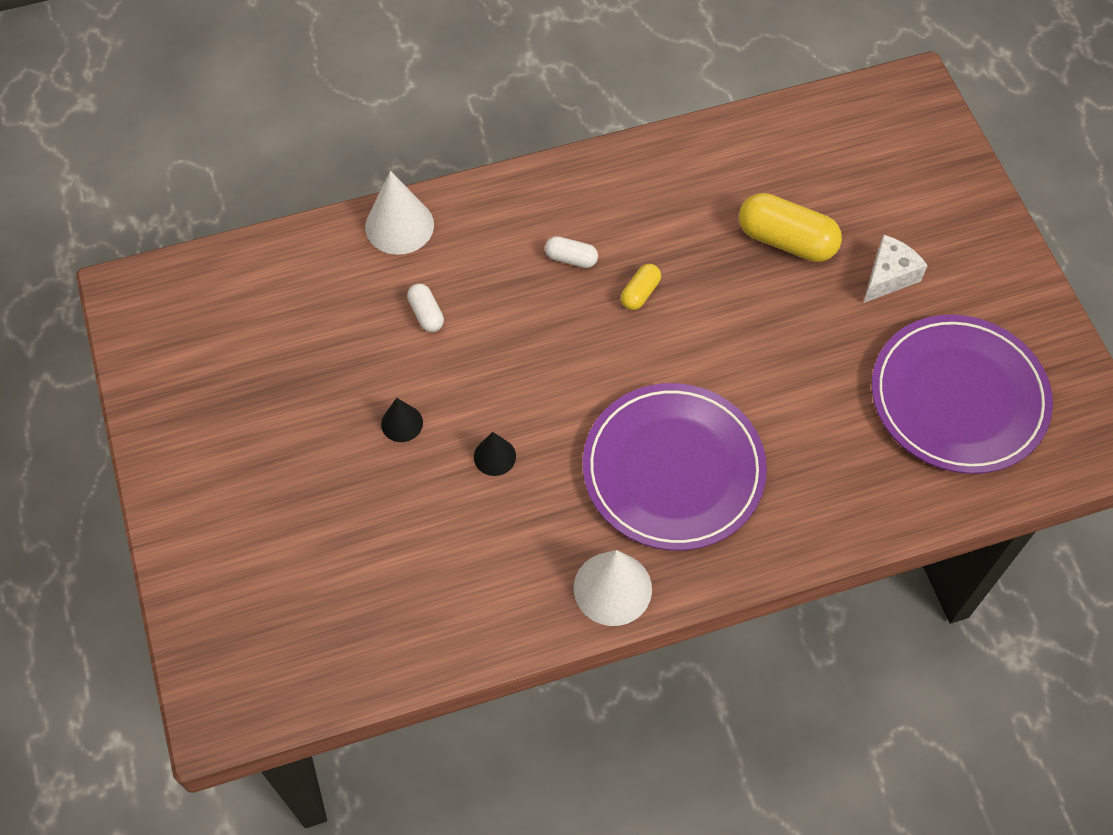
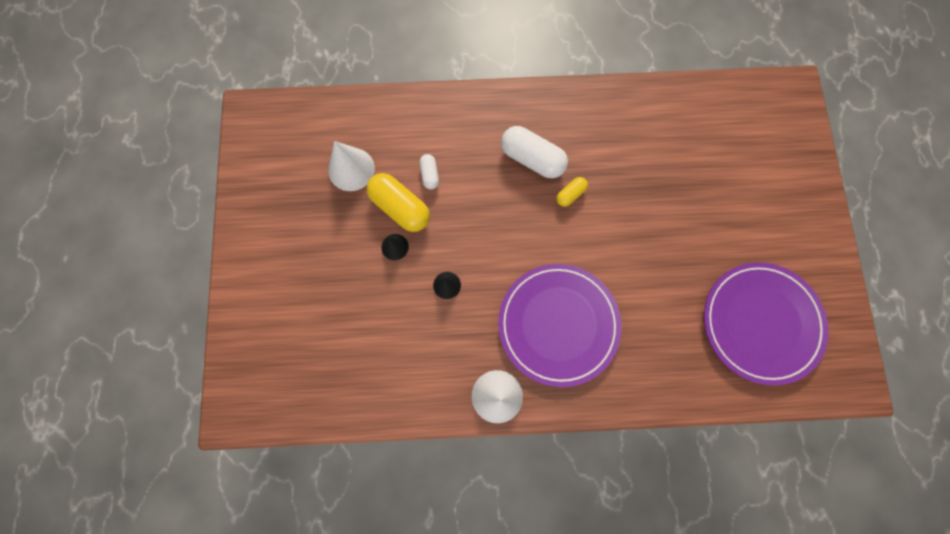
camera: 15 degrees right, 15 degrees up
white cone [365,171,434,255] -> white cone moved to [328,141,375,191]
white capsule [545,236,598,268] -> white capsule [501,126,568,178], size x1.95
yellow capsule [739,193,842,262] -> yellow capsule moved to [367,173,430,232]
white cheese [863,235,928,303] -> none

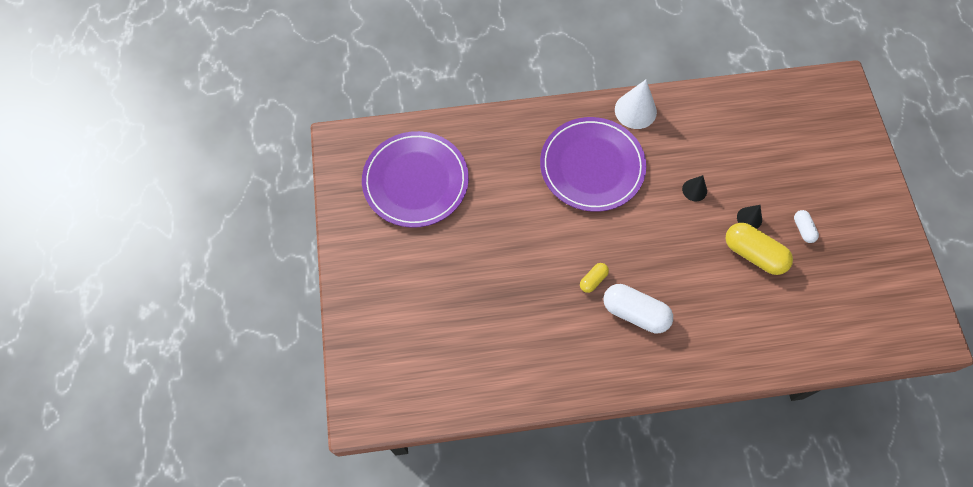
camera: 175 degrees right, 10 degrees down
white cone [328,141,375,191] -> none
white capsule [420,154,439,190] -> white capsule moved to [794,210,819,243]

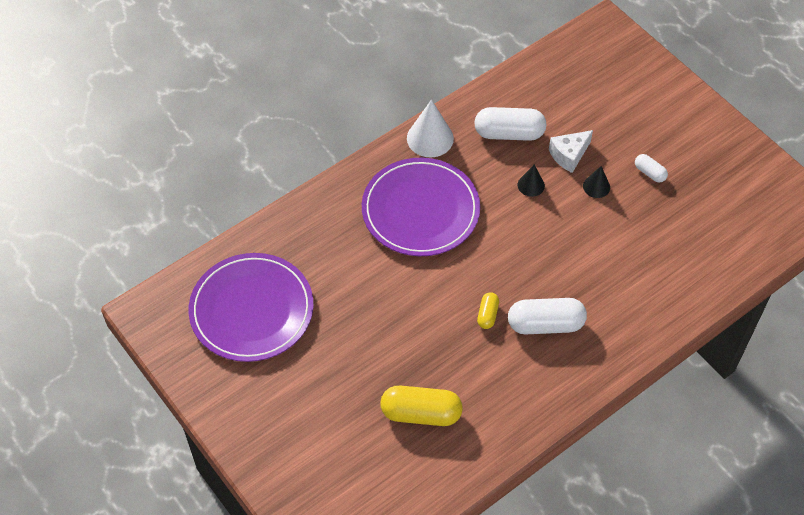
camera: 30 degrees left, 10 degrees down
yellow capsule [725,223,793,275] -> yellow capsule moved to [380,385,463,426]
none -> white capsule [474,107,546,141]
none -> white cheese [549,130,593,173]

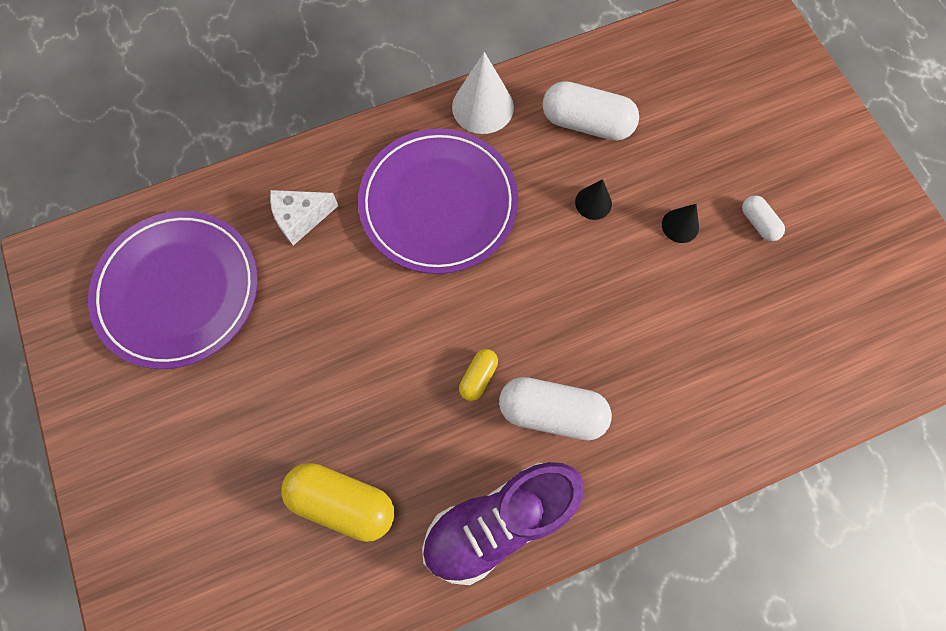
camera: 15 degrees right, 15 degrees up
white cheese [549,130,593,173] -> white cheese moved to [270,190,338,246]
none -> purple shoe [422,462,584,585]

